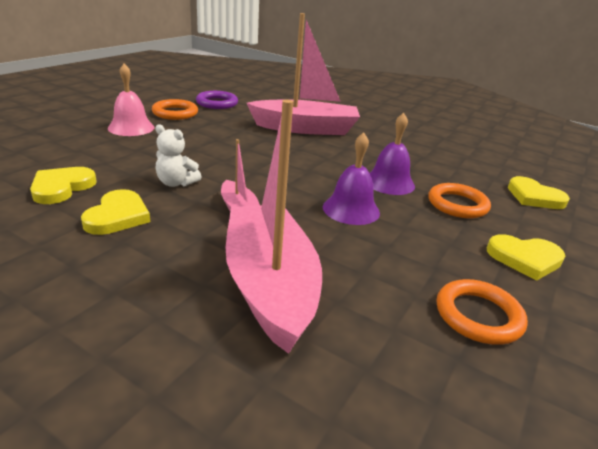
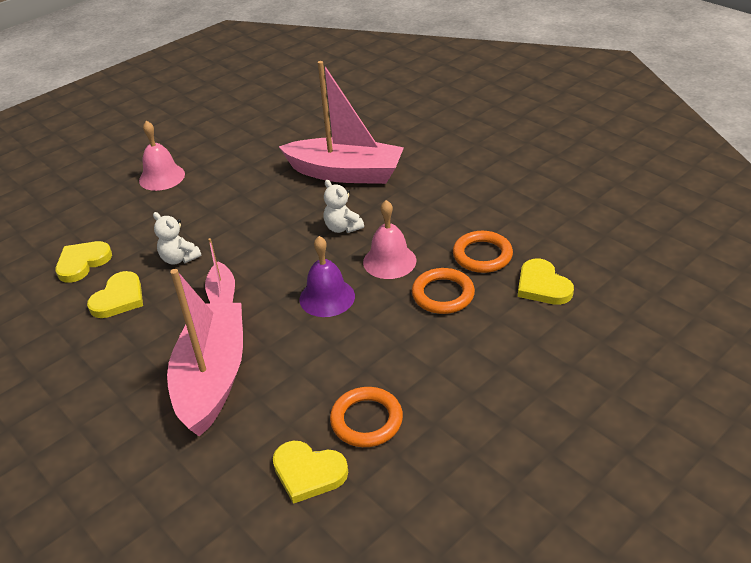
camera: 20 degrees right, 10 degrees up
orange ring [152,99,198,120] -> orange ring moved to [453,231,513,273]
purple ring [196,91,238,109] -> none
purple bell [370,113,415,195] -> pink bell [363,200,416,279]
yellow heart [487,234,565,280] -> yellow heart moved to [273,441,348,504]
none -> white teddy bear [323,180,364,233]

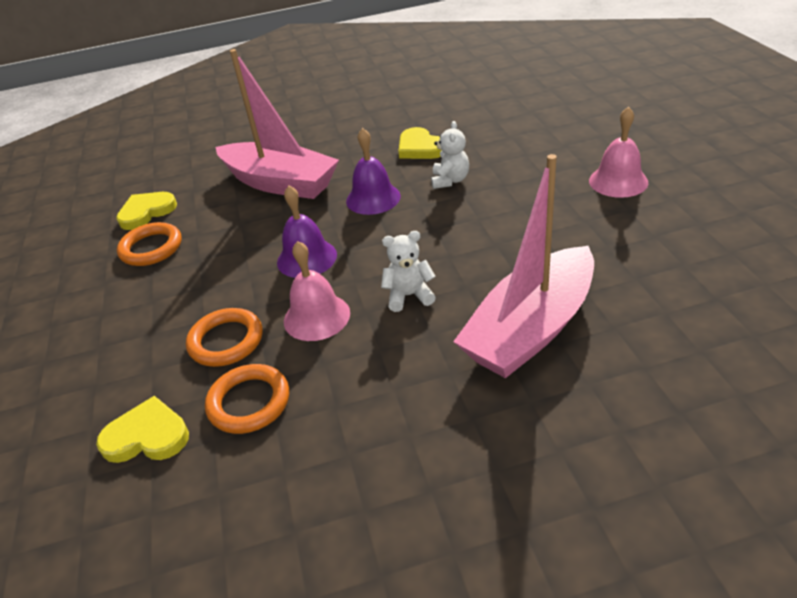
camera: 120 degrees right, 0 degrees up
yellow heart [55,241,112,283] -> none
white teddy bear [153,212,201,265] -> white teddy bear turned 120 degrees clockwise [431,121,469,189]
pink boat [205,238,235,303] -> purple bell [346,128,401,215]

